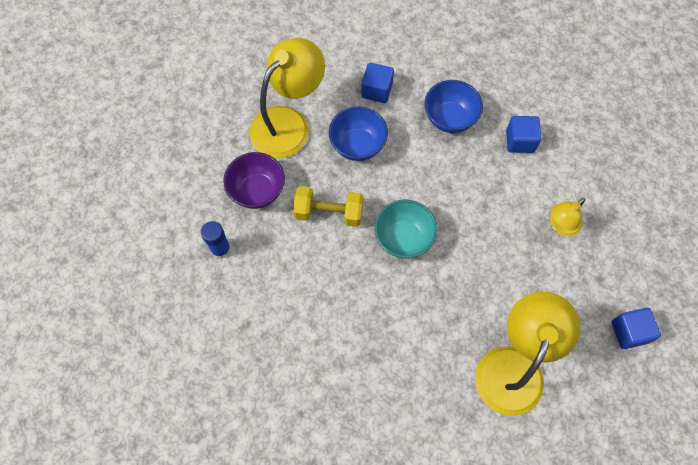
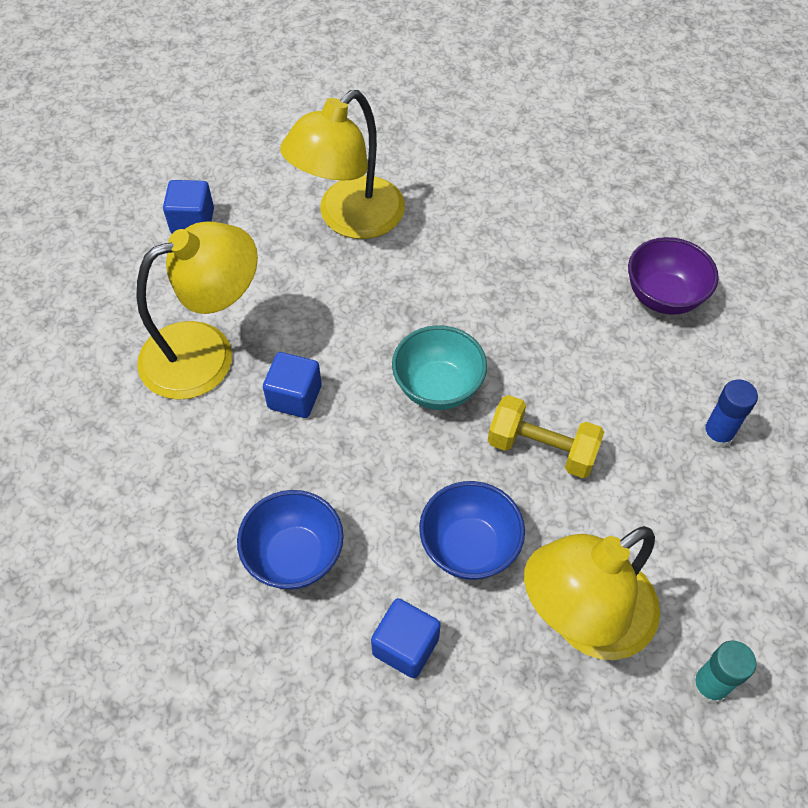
camera: 165 degrees left, 10 degrees down
purple bowl [223,152,285,209] -> purple bowl moved to [628,237,719,315]
blue cube [506,116,541,153] -> blue cube moved to [263,352,322,418]
yellow lamp [550,198,585,236] -> yellow lamp [136,221,258,400], size x1.95
none -> turquoise glue stick [692,641,756,704]

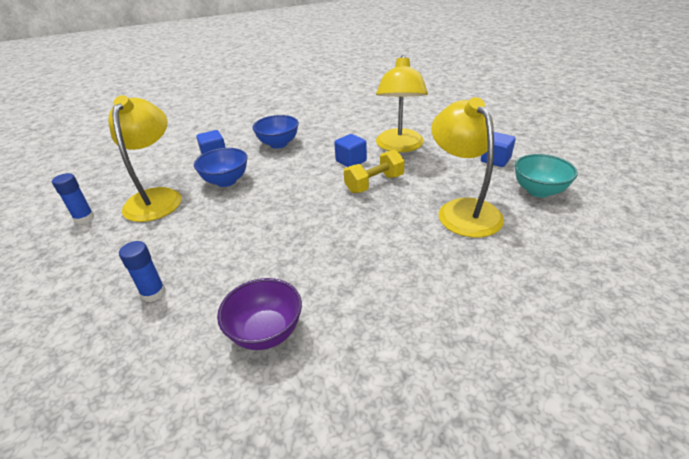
camera: 125 degrees right, 20 degrees down
turquoise bowl [392,325,487,410] -> turquoise bowl moved to [514,154,578,198]
yellow dumbbell [488,395,604,478] -> yellow dumbbell moved to [344,150,405,193]
turquoise glue stick [692,641,756,704] -> blue glue stick [52,173,95,224]

